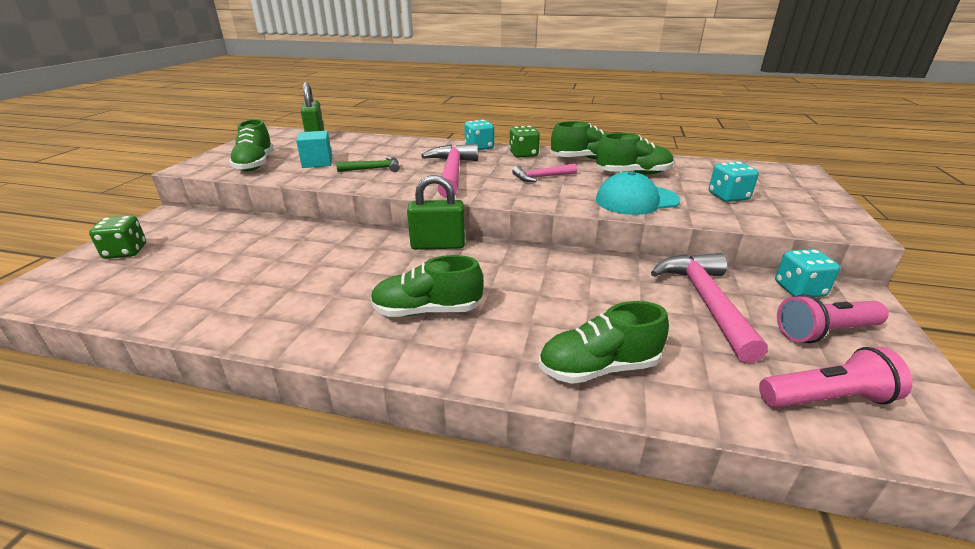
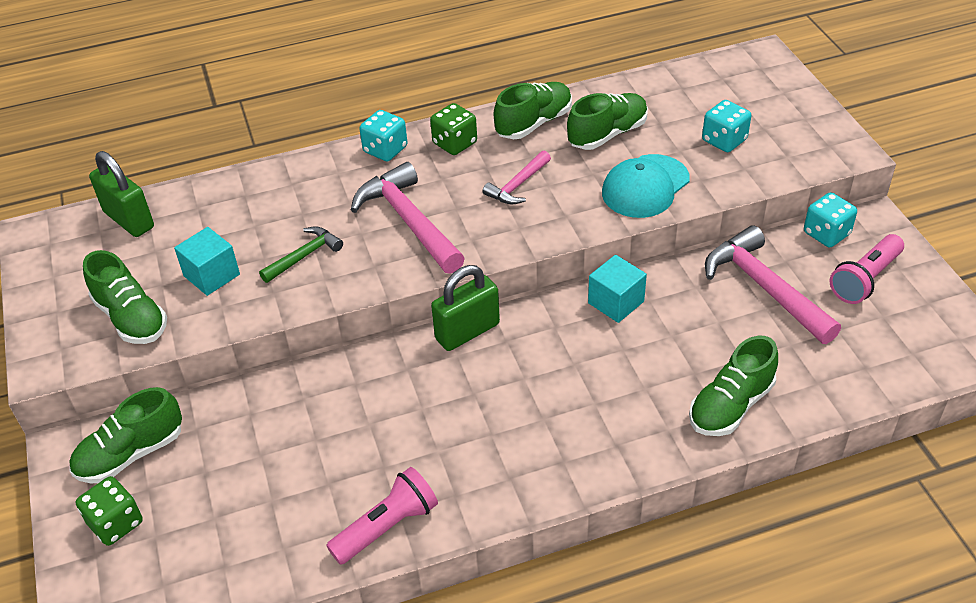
camera: 30 degrees left, 15 degrees up
green shoe [371,255,484,317] -> green shoe moved to [69,387,182,484]
pink flashlight [759,347,912,408] -> pink flashlight moved to [326,467,438,565]
none -> turquoise cube [588,255,647,323]

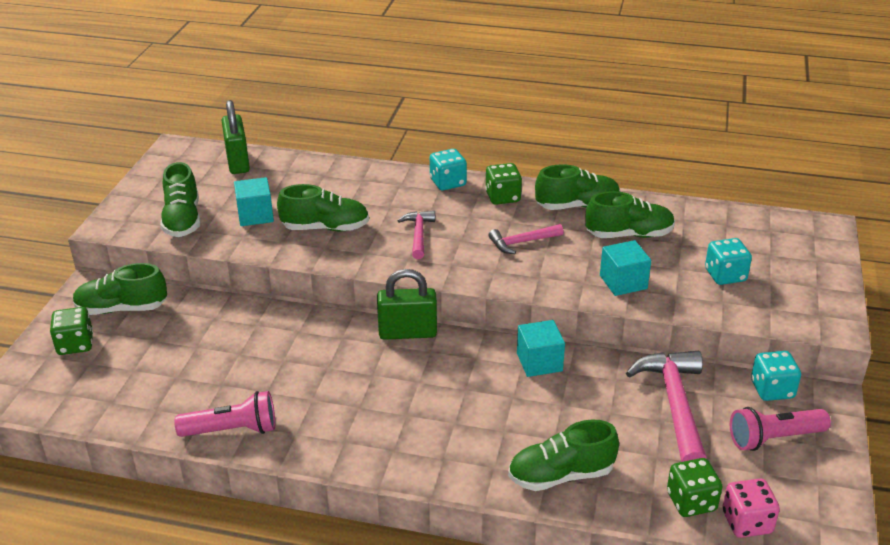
camera: 30 degrees right, 10 degrees down
green hammer [259,226,343,283] -> green shoe [277,184,369,231]
pink hammer [351,162,465,274] -> pink hammer [397,211,435,259], size x0.55
turquoise cap [602,154,690,218] -> turquoise cube [600,240,651,296]
none -> green dice [667,458,722,517]
none -> pink dice [722,479,780,538]

